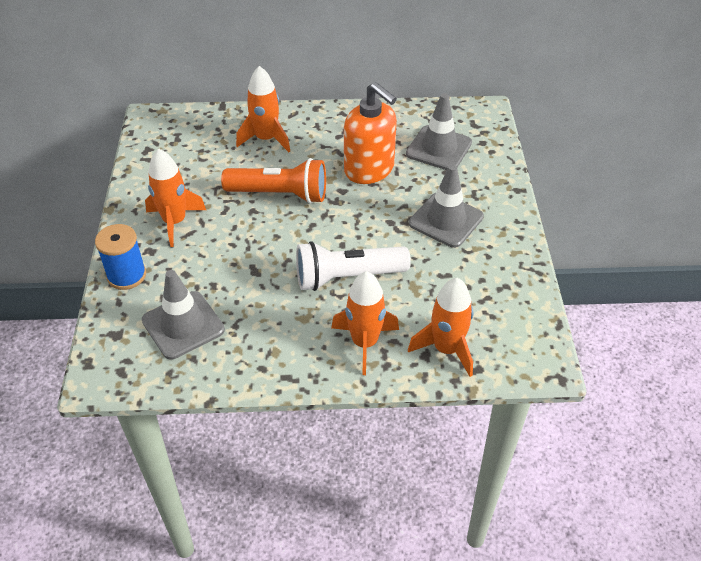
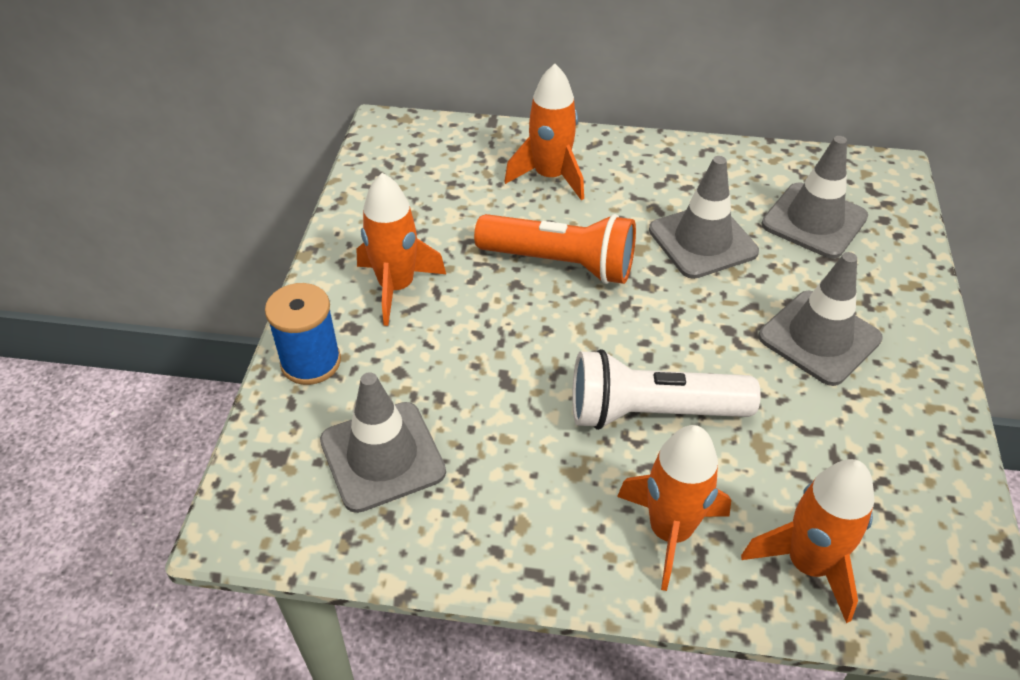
camera: 10 degrees right, 0 degrees up
orange soap dispenser [344,82,397,184] -> grey traffic cone [649,156,759,279]

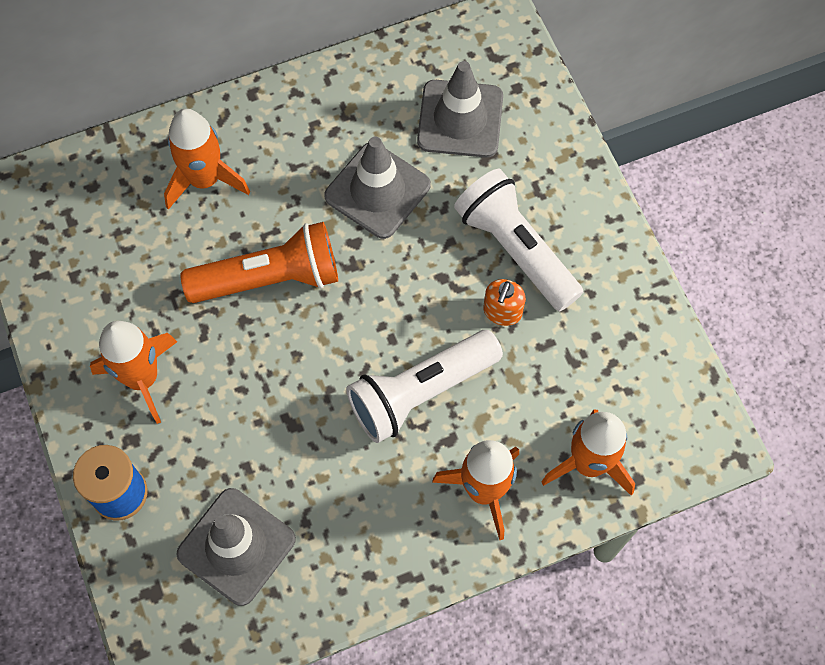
camera: 30 degrees left, 20 degrees up
grey traffic cone [758,252,883,386] -> white flashlight [454,168,583,311]
none -> orange soap dispenser [483,279,526,326]

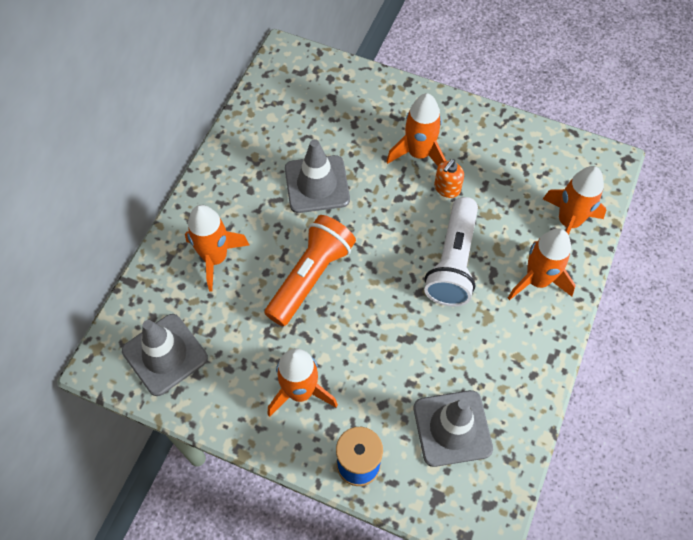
camera: 45 degrees left, 5 degrees down
grey traffic cone [417,61,503,158] -> grey traffic cone moved to [122,314,208,396]
white flashlight [454,168,583,311] -> orange rocket [386,93,446,166]
orange soap dispenser [483,279,526,326] -> orange soap dispenser turned 60 degrees clockwise [434,159,464,198]

